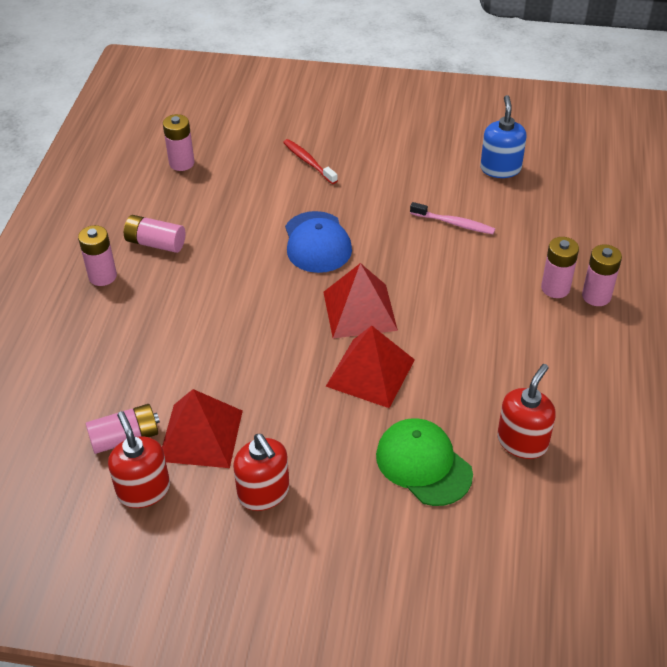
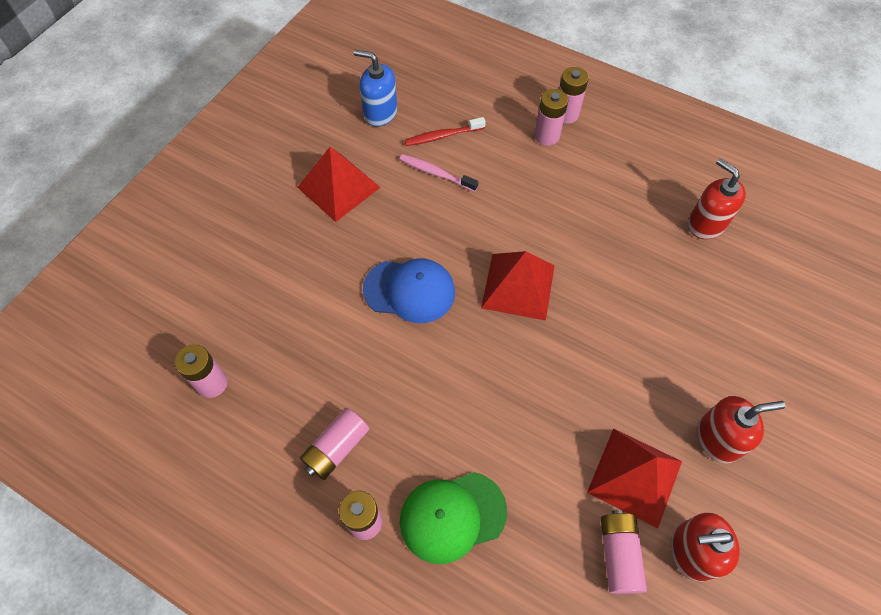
camera: 70 degrees left, 15 degrees up
red toothbrush [283,139,338,184] -> red toothbrush moved to [405,117,486,146]
red pyramid [326,326,415,408] -> red pyramid moved to [297,147,381,222]
green cap [376,418,473,506] -> green cap moved to [400,472,507,564]
pink toothbrush [410,202,495,234] -> pink toothbrush turned 105 degrees counterclockwise [399,154,478,192]

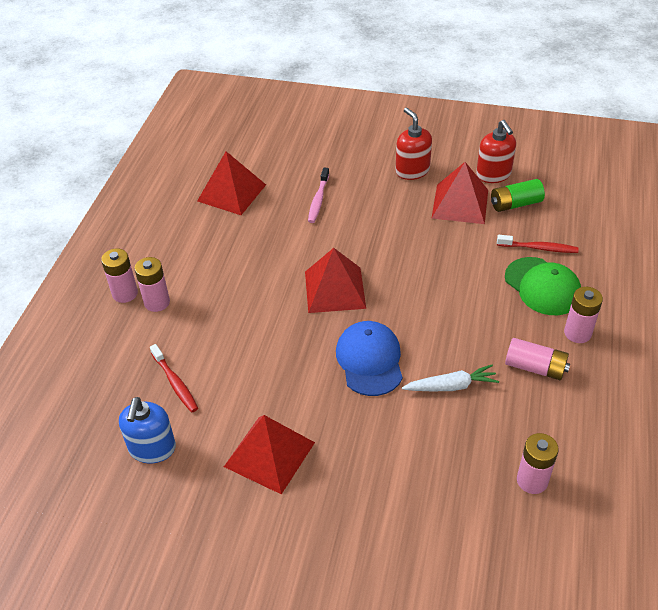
camera: 105 degrees left, 15 degrees down
pink toothbrush [399,154,478,192] -> pink toothbrush moved to [308,168,329,223]
pink battery [601,510,647,594] -> green battery [491,179,545,212]
red soap dispenser [688,158,746,239] -> red pyramid [197,151,266,215]
none -> white carrot [402,365,499,391]
none -> red toothbrush [497,235,579,253]

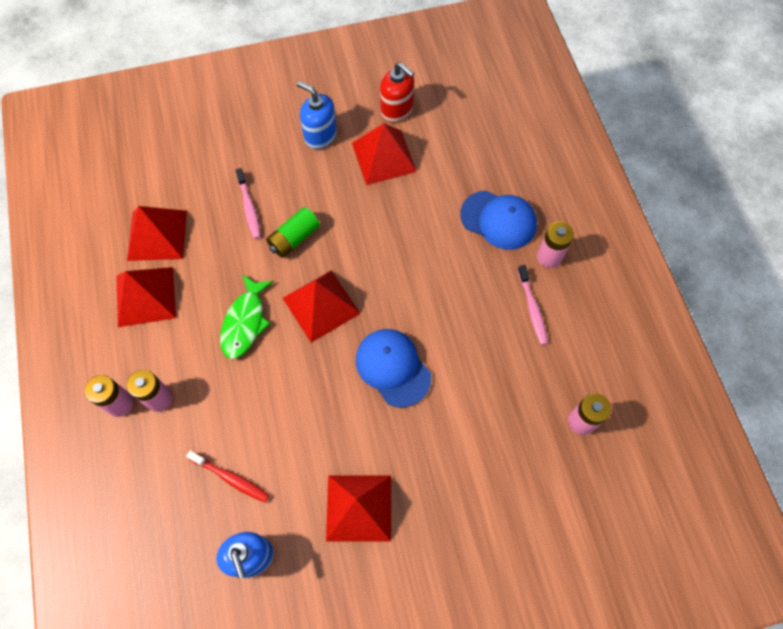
camera: 30 degrees left, 20 degrees up
red soap dispenser [395,108,432,180] -> blue soap dispenser [296,81,337,149]
white carrot [402,365,499,391] -> none
green battery [491,179,545,212] -> green battery moved to [266,207,320,258]
red toothbrush [497,235,579,253] -> none
green cap [505,257,581,315] -> blue cap [460,190,537,250]
pink battery [505,338,570,380] -> pink toothbrush [517,265,548,345]
none -> red pyramid [116,267,176,327]
none -> green fish [220,274,274,359]

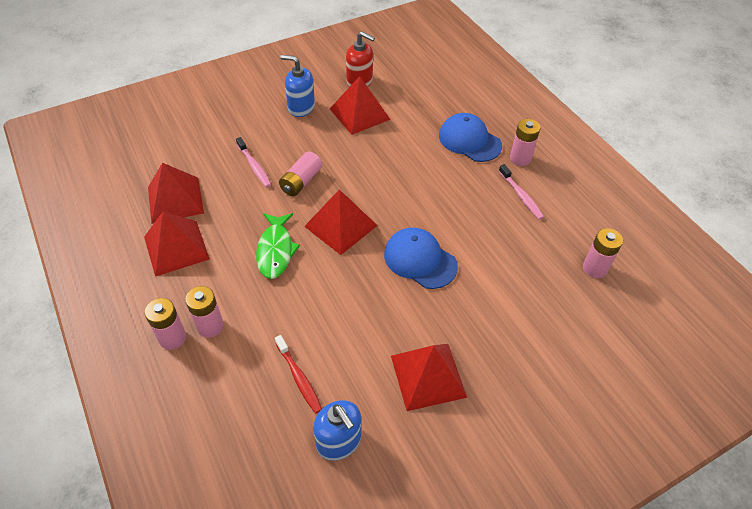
camera: 15 degrees left, 15 degrees down
red toothbrush [186,450,269,503] -> red toothbrush turned 45 degrees clockwise [275,335,322,414]
green battery [266,207,320,258] -> pink battery [279,152,322,196]
blue cap [460,190,537,250] -> blue cap turned 150 degrees counterclockwise [439,113,502,162]

